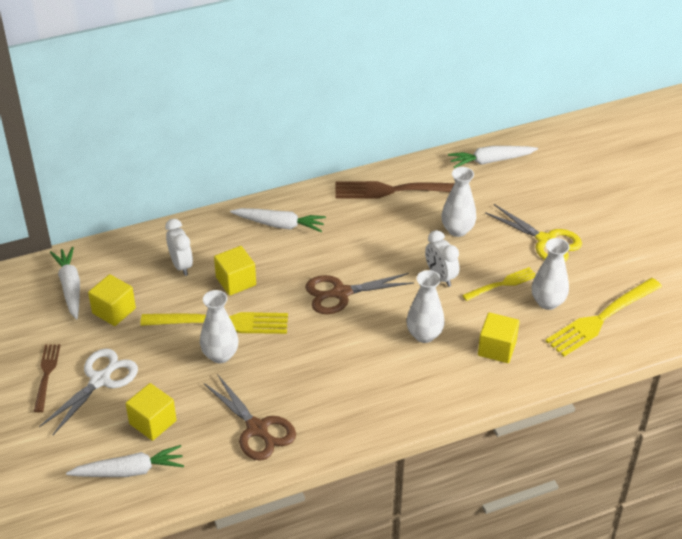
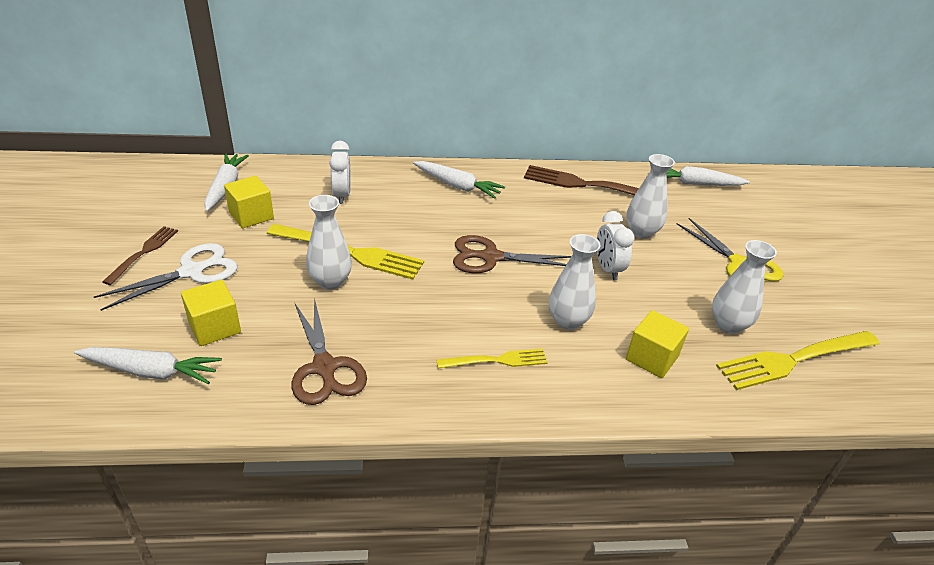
camera: 15 degrees right, 5 degrees down
yellow cube [214,246,256,296] -> none
yellow fork [462,267,536,301] -> yellow fork moved to [436,349,548,369]

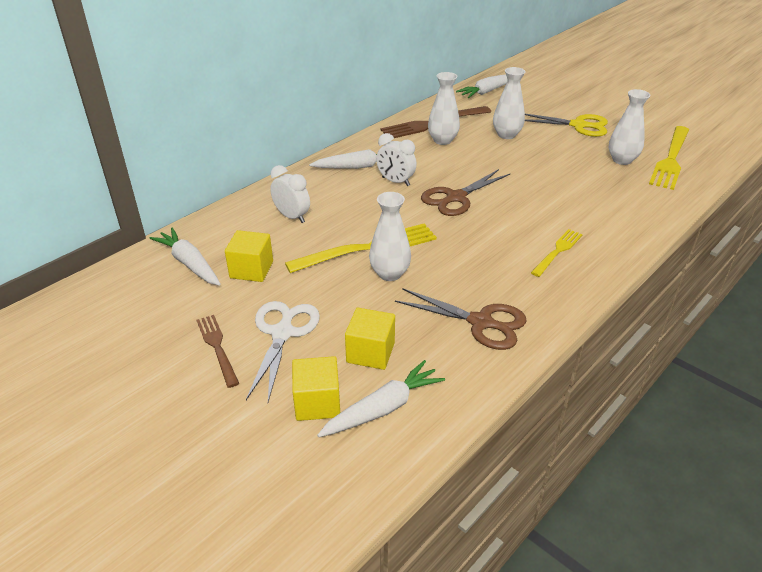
camera: 40 degrees left, 0 degrees up
white vase [549,234,600,330] -> white vase moved to [428,72,460,145]
white clock [597,211,634,280] -> white clock moved to [376,133,417,186]
yellow cube [626,310,689,378] -> yellow cube moved to [292,356,340,421]

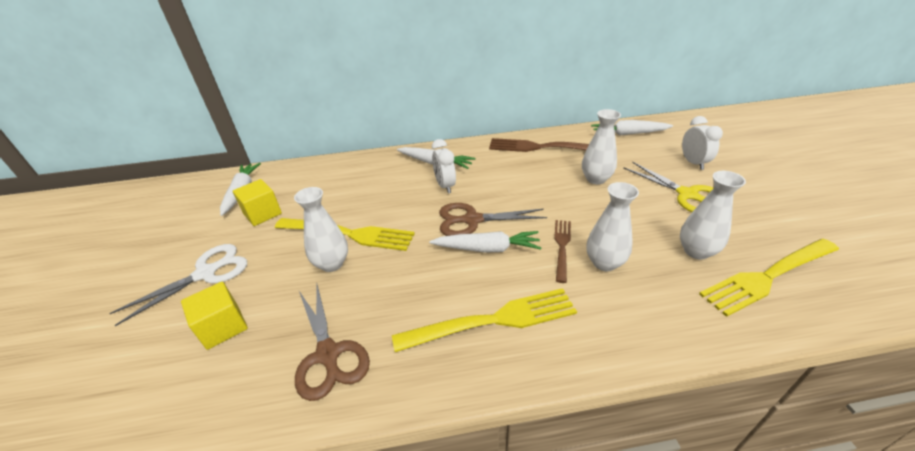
camera: 40 degrees right, 0 degrees up
brown fork [196,315,239,388] -> brown fork moved to [554,220,571,283]
white clock [270,165,310,223] -> white clock moved to [682,116,723,170]
yellow cube [292,356,340,421] -> none
white carrot [317,360,445,437] -> white carrot moved to [429,231,542,253]
white vase [428,72,460,145] -> white vase moved to [586,182,639,271]
yellow fork [531,229,583,277] -> yellow fork [392,288,577,352], size x1.73

